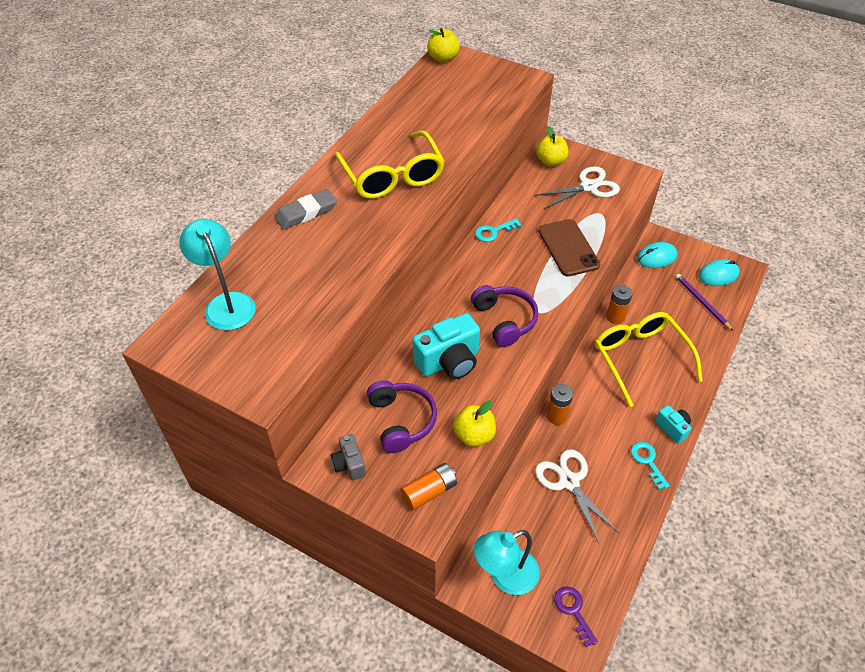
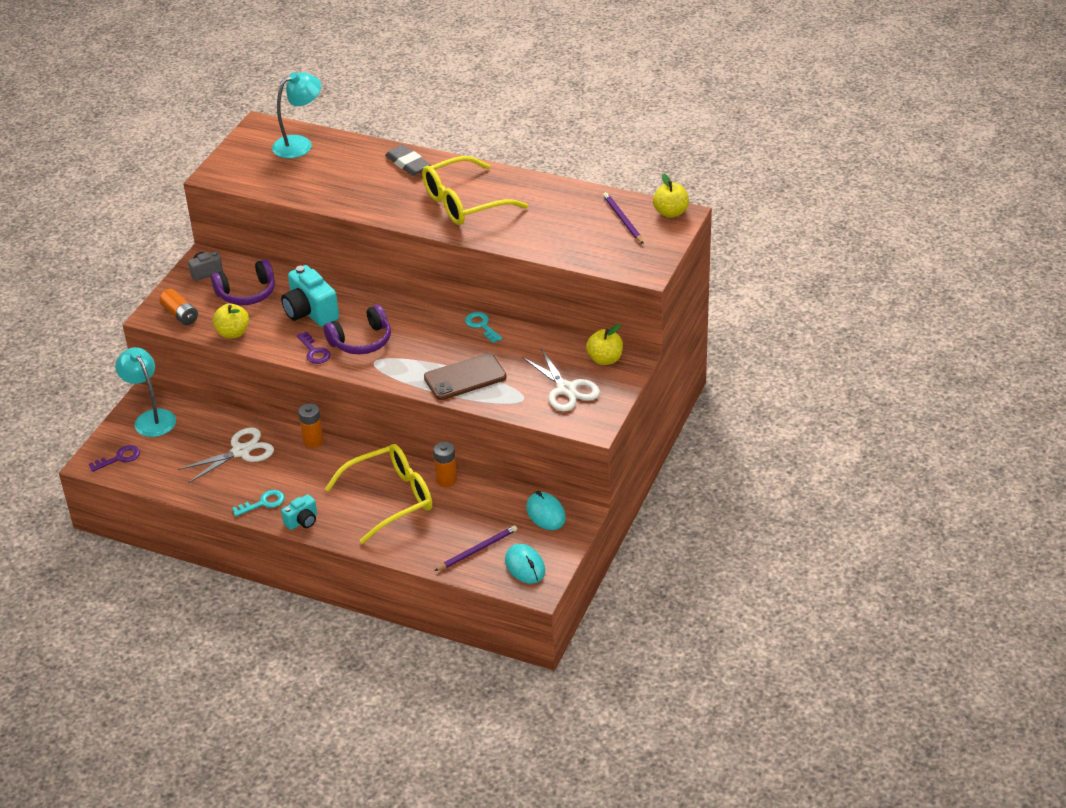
camera: 85 degrees right, 10 degrees down
none -> purple key [297,332,331,364]
none -> purple pencil [603,192,644,244]

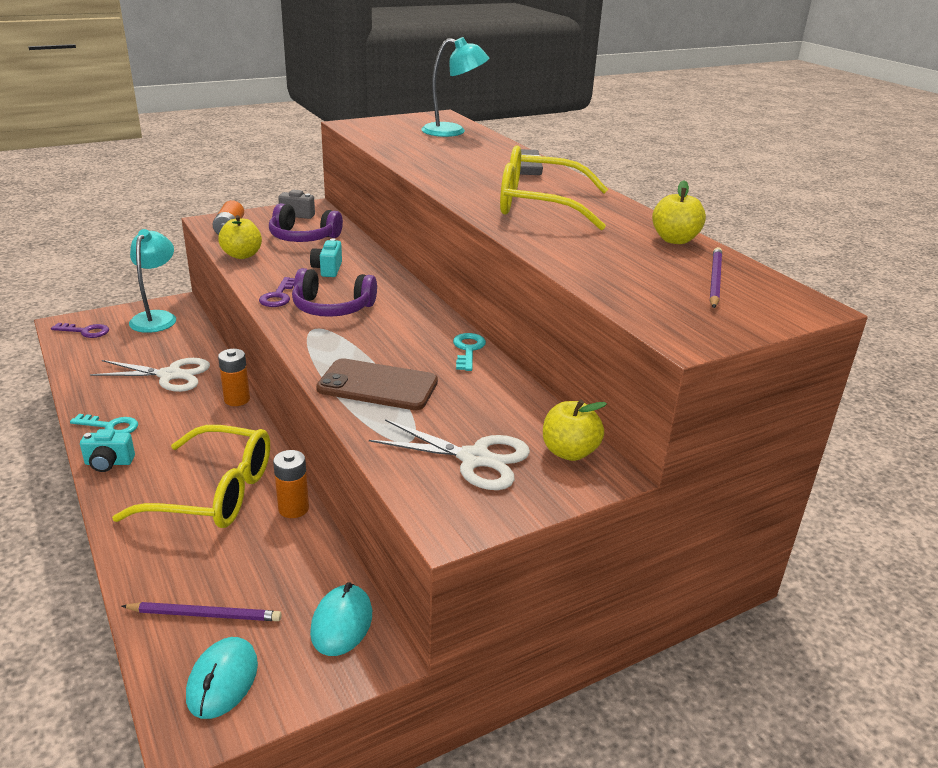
camera: 35 degrees right, 10 degrees down
turquoise camera [281,265,339,327] -> turquoise camera [310,238,342,277], size x0.55
white scissors [522,348,600,411] -> white scissors turned 75 degrees counterclockwise [369,419,530,490]
yellow apple [653,173,689,218] -> yellow apple moved to [652,181,706,244]

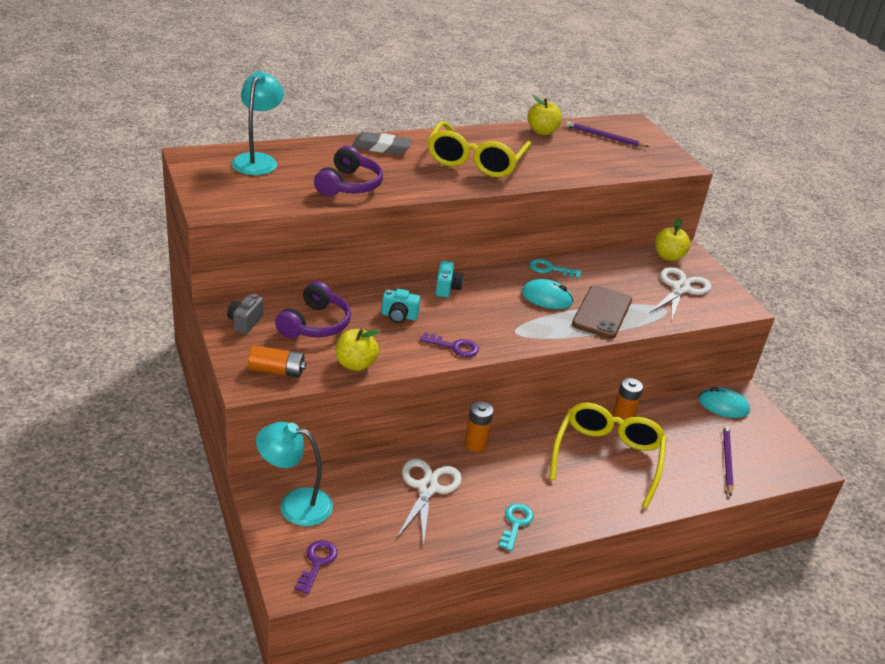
camera: 85 degrees left, 5 degrees up
turquoise camera [80,429,135,472] -> turquoise camera moved to [435,261,463,298]
turquoise mouse [186,637,258,719] -> turquoise mouse moved to [521,279,573,309]
purple headphones [292,268,377,317] -> purple headphones moved to [314,146,383,197]

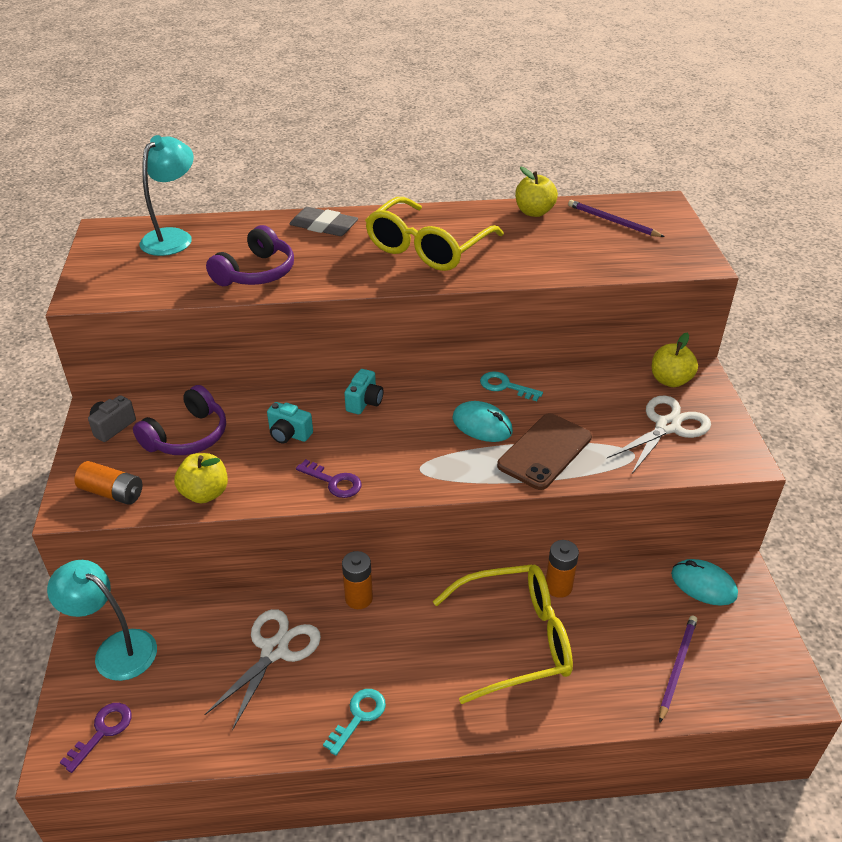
camera: 20 degrees right, 5 degrees up
yellow glasses [549,403,667,508] -> yellow glasses turned 45 degrees clockwise [433,564,573,704]

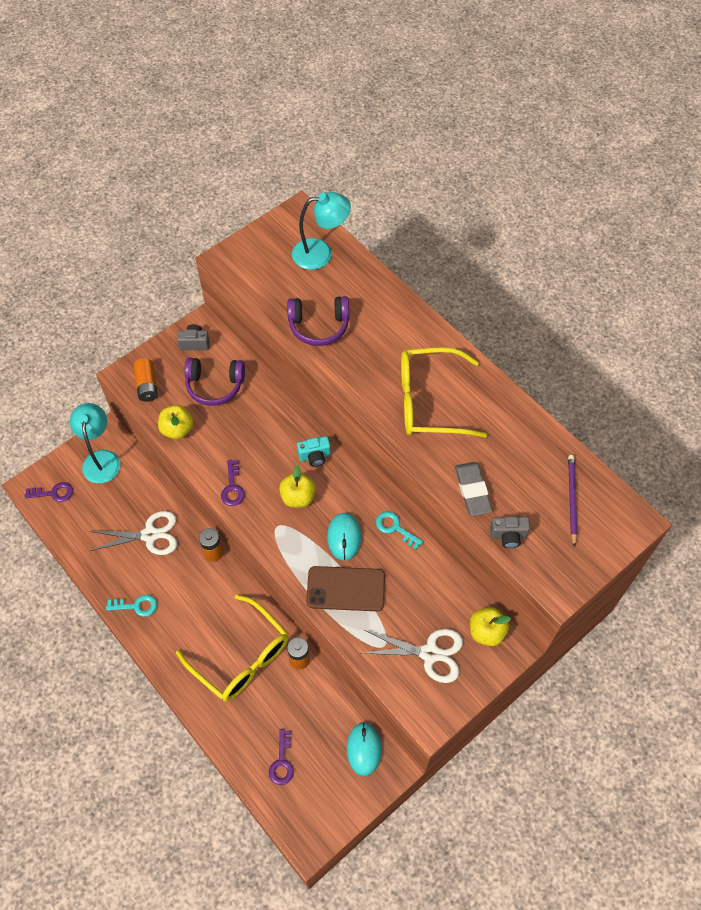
camera: 55 degrees right, 20 degrees up
turquoise camera [267,402,313,444] -> none
grey eraser [289,207,358,236] -> grey eraser moved to [455,462,492,516]
turquoise key [480,372,543,401] -> turquoise key turned 45 degrees counterclockwise [376,511,423,550]
yellow apple [515,167,558,217] -> yellow apple moved to [279,465,316,508]
purple pencil [659,615,697,723] -> purple key [269,729,294,785]
none -> grey camera [490,516,530,548]

